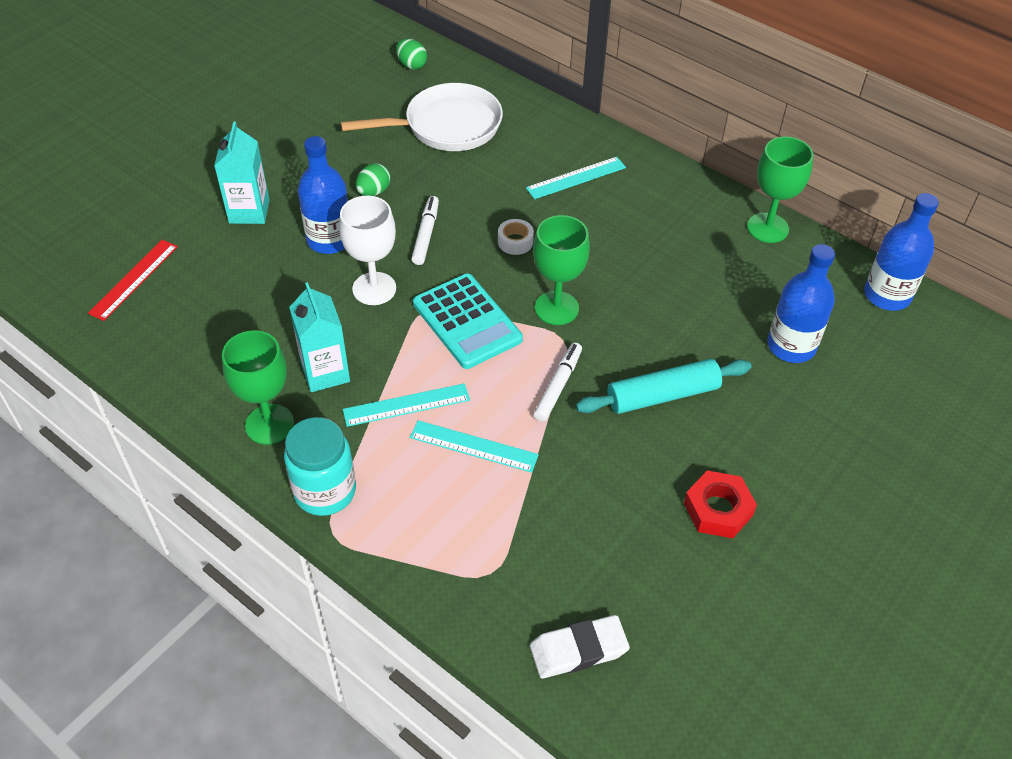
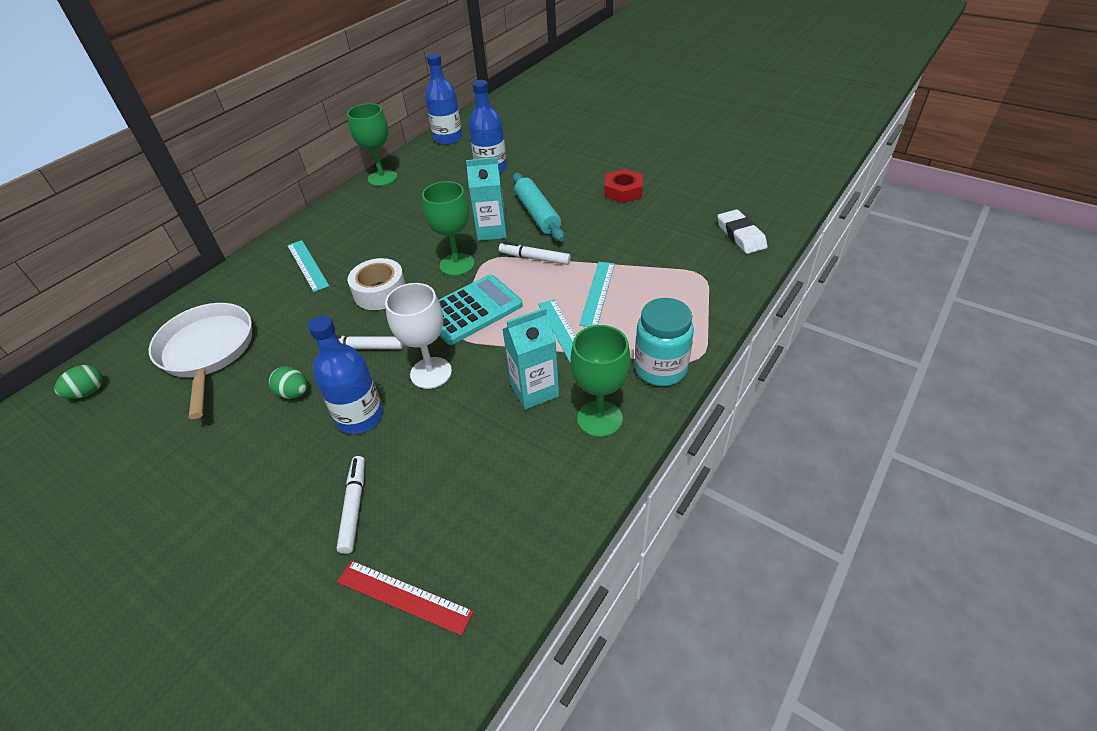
camera: 90 degrees left, 5 degrees down
turquoise carton [214,121,270,224] -> turquoise carton moved to [466,157,507,241]
white tape [498,219,534,255] -> white tape [348,258,406,310], size x1.73
none -> white marker [337,456,365,554]

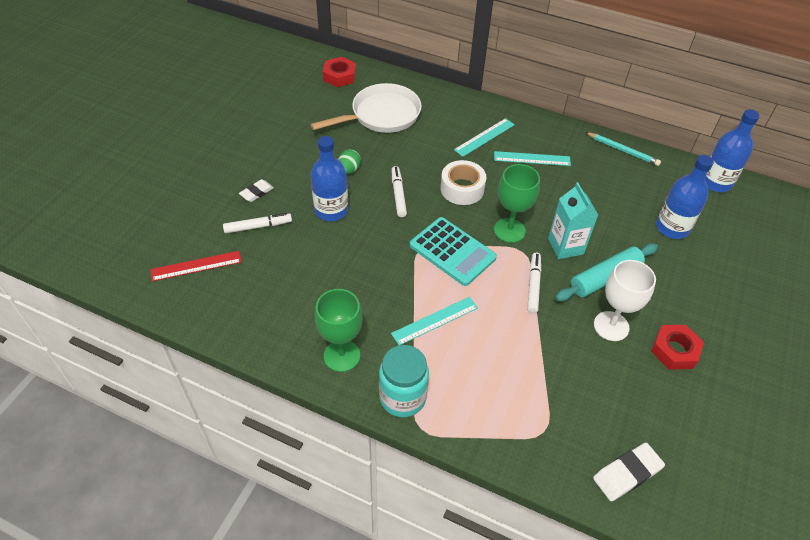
camera: 75 degrees right, 5 degrees up
green egg [54,365,103,399] -> red nut [323,57,356,87]
red ruler [337,560,474,636] -> red ruler turned 60 degrees clockwise [150,251,242,281]
green goblet [347,103,397,186] -> turquoise pencil [585,132,661,166]
white goblet [385,283,452,389] -> white goblet moved to [594,260,656,341]
turquoise carton [502,308,559,409] -> none
turquoise ruler [579,262,615,327] -> turquoise ruler moved to [494,151,571,166]
none -> white eraser [239,179,274,202]

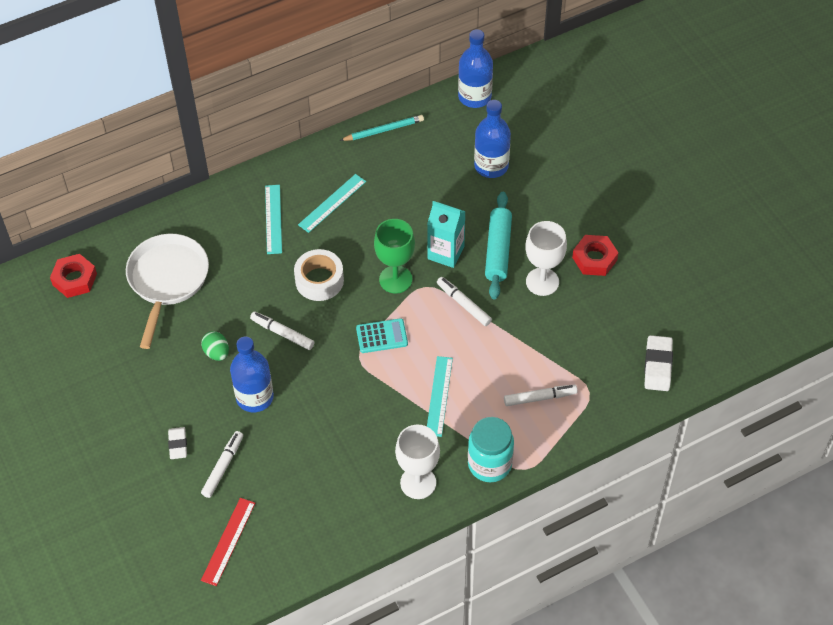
camera: 50 degrees left, 5 degrees up
green goblet [315,289,363,372] -> white goblet [395,425,440,499]
turquoise calculator [410,217,497,286] -> turquoise calculator [356,318,408,353], size x0.61
none -> white marker [504,385,577,406]

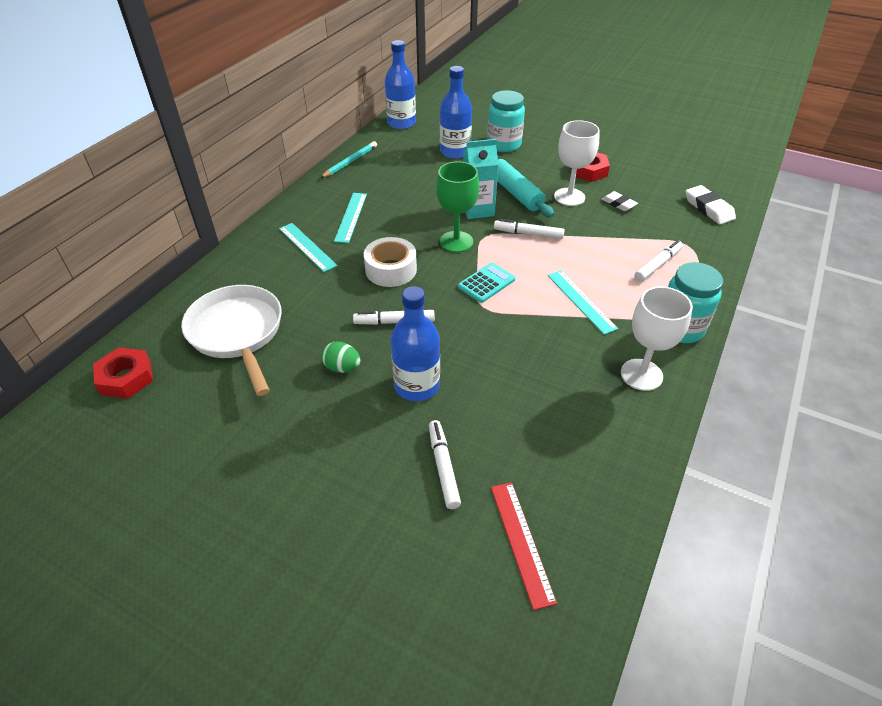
camera: 35 degrees left, 10 degrees down
white eraser [168,427,187,459] -> white eraser moved to [602,191,638,211]
none -> turquoise jar [487,90,525,152]

